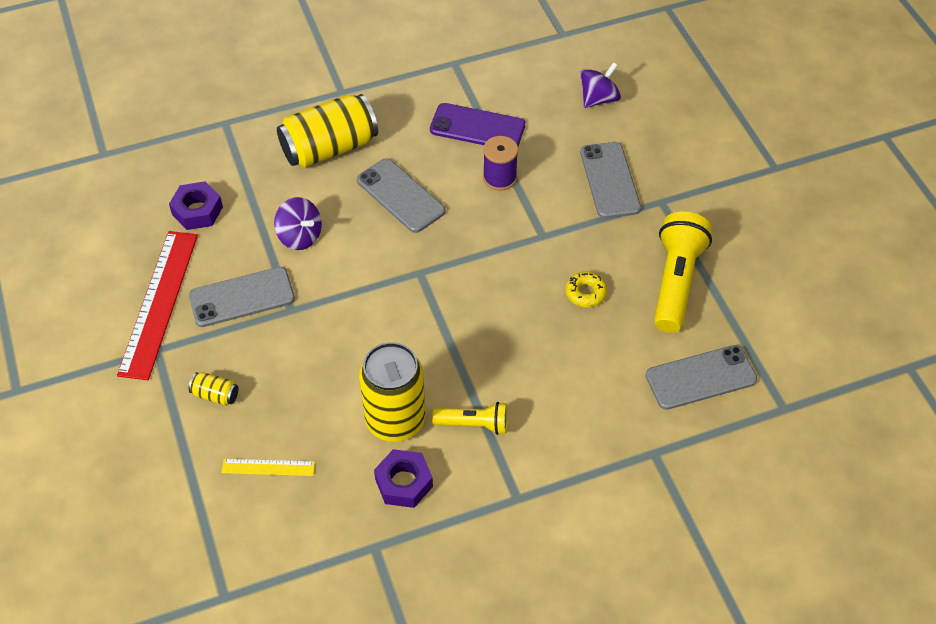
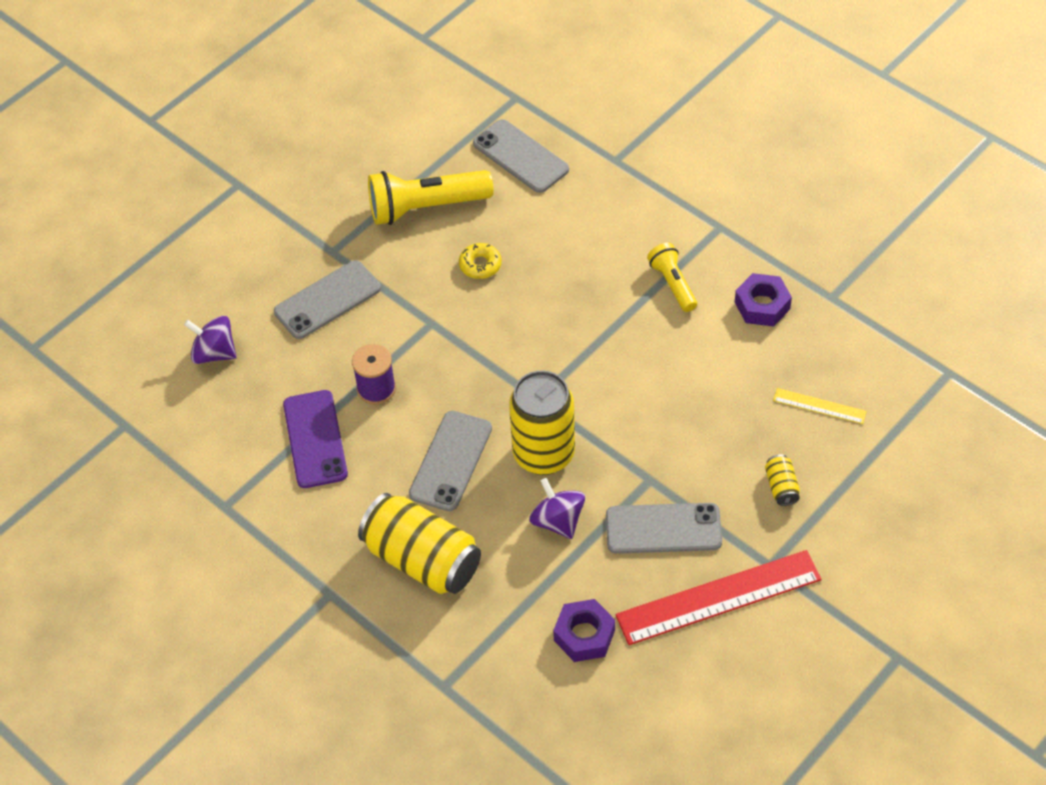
camera: 115 degrees left, 0 degrees up
grey phone [189,267,295,327] -> grey phone turned 45 degrees counterclockwise [606,503,722,554]
yellow ruler [221,459,315,476] -> yellow ruler turned 45 degrees counterclockwise [773,388,867,424]
purple spinning top [274,197,322,250] -> purple spinning top turned 45 degrees counterclockwise [529,478,585,539]
yellow can [359,342,426,442] -> yellow can moved to [509,370,575,475]

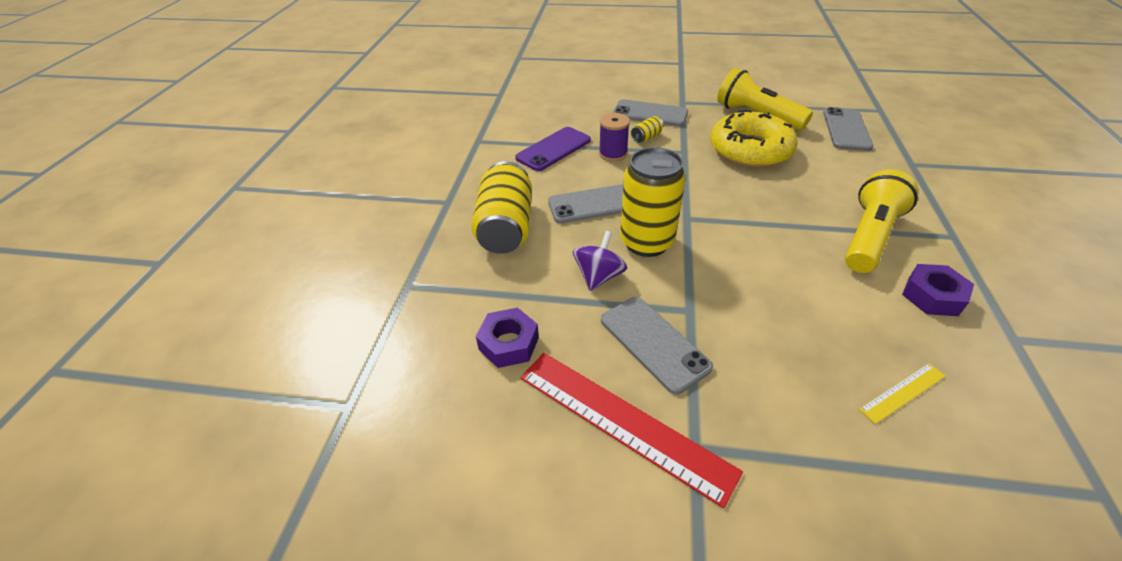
camera: 55 degrees right, 10 degrees down
purple spinning top [184,316,237,364] -> none
yellow donut [459,243,502,279] -> yellow donut [710,109,797,168], size x2.49
yellow flashlight [647,243,697,312] -> yellow flashlight [845,170,918,273], size x1.75
yellow can [765,455,800,506] -> yellow can moved to [631,116,664,143]
yellow ruler [773,388,867,424] -> yellow ruler turned 75 degrees clockwise [859,363,945,424]

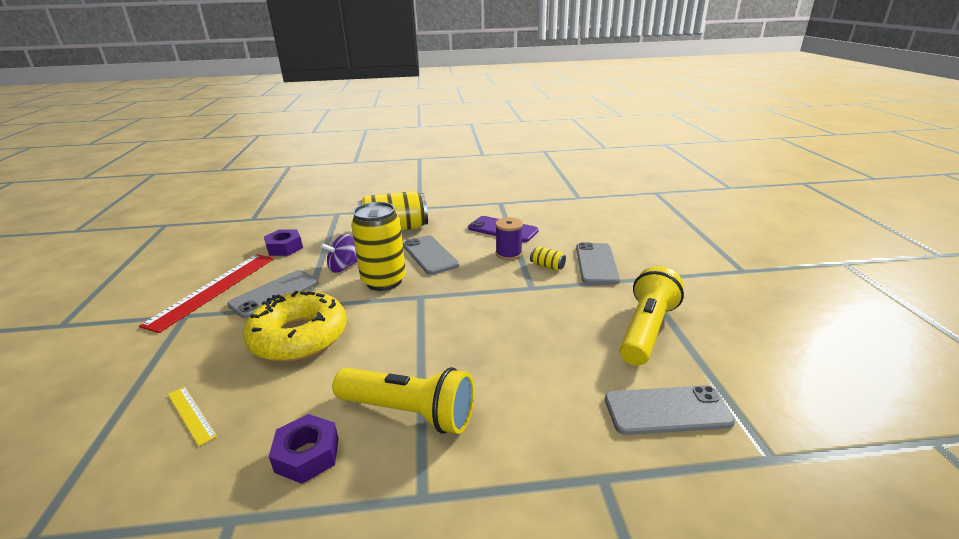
camera: 75 degrees right, 15 degrees down
purple spinning top [573,231,627,291] -> purple spinning top turned 135 degrees clockwise [320,234,357,273]
yellow donut [710,109,797,168] -> yellow donut moved to [243,291,347,362]

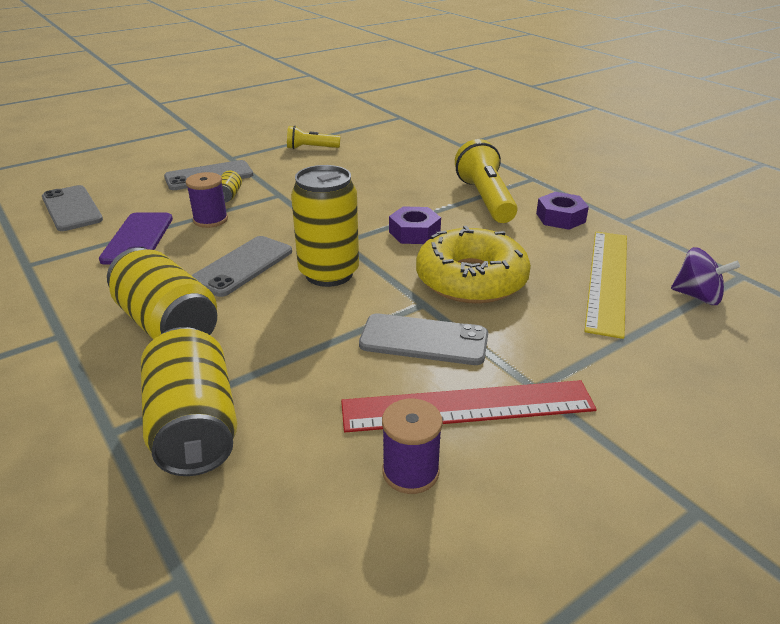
camera: 120 degrees left, 5 degrees up
yellow ruler [168,386,217,446] -> yellow ruler [585,231,627,339], size x2.12
purple nut [264,229,303,256] -> purple nut moved to [389,206,441,244]
purple spinning top [320,234,357,273] -> purple spinning top moved to [671,247,740,305]
grey phone [605,385,735,435] -> grey phone moved to [42,185,103,231]
yellow flashlight [620,266,684,366] -> yellow flashlight [287,126,340,149], size x0.57
none -> yellow can [141,327,237,476]
none -> purple spool [382,399,443,494]

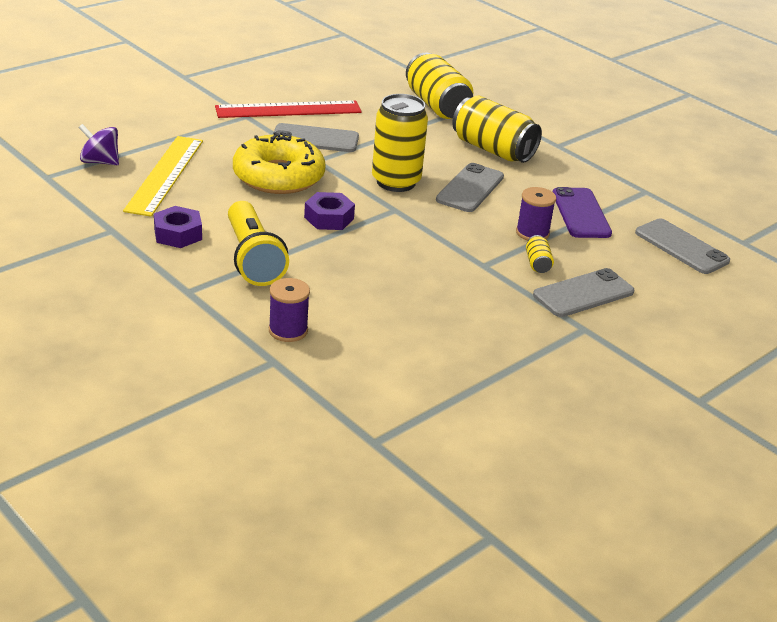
camera: 170 degrees right, 0 degrees up
yellow flashlight [287,126,340,149] -> none
purple spool [382,399,443,494] -> purple spool moved to [269,278,310,342]

